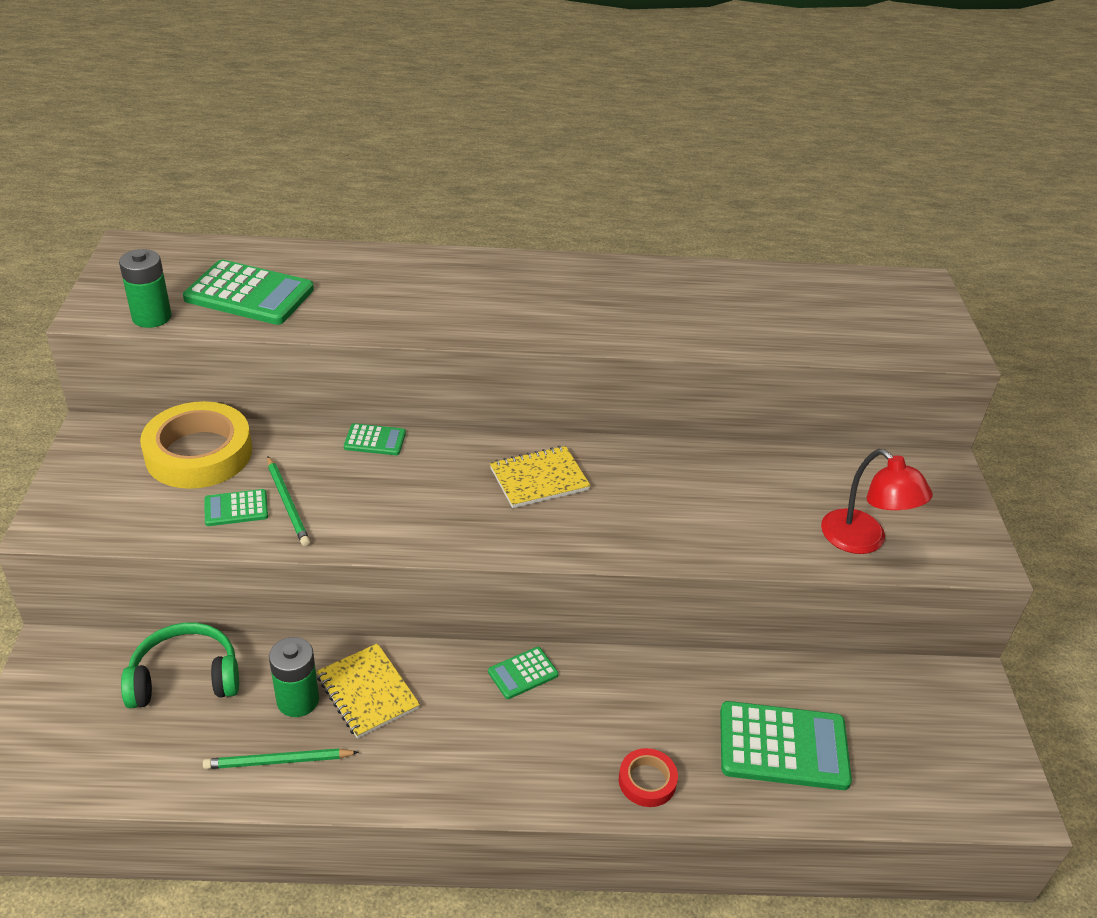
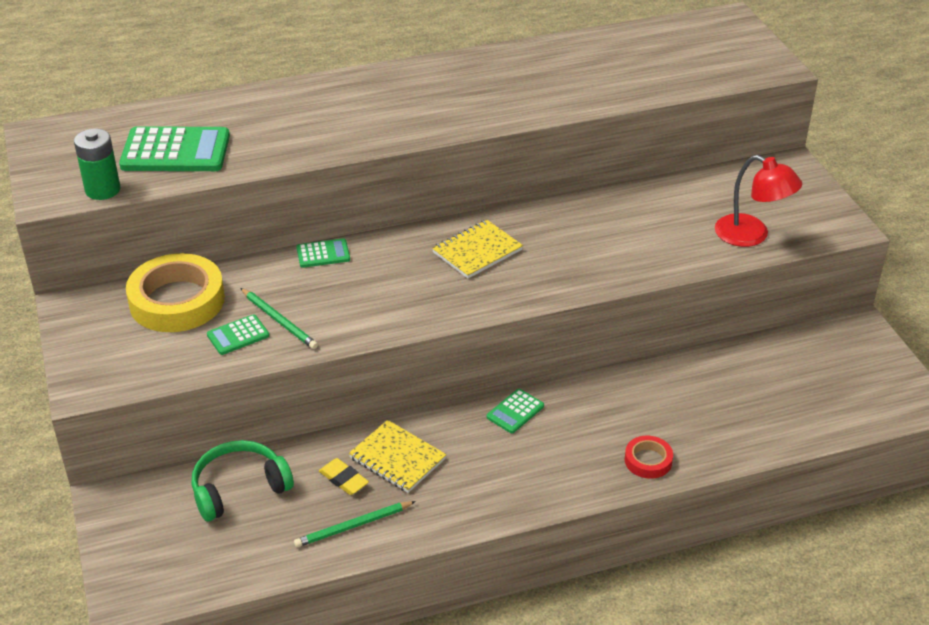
camera: 15 degrees left, 0 degrees up
green battery [269,637,319,717] -> yellow eraser [319,458,369,495]
green calculator [720,701,852,790] -> none

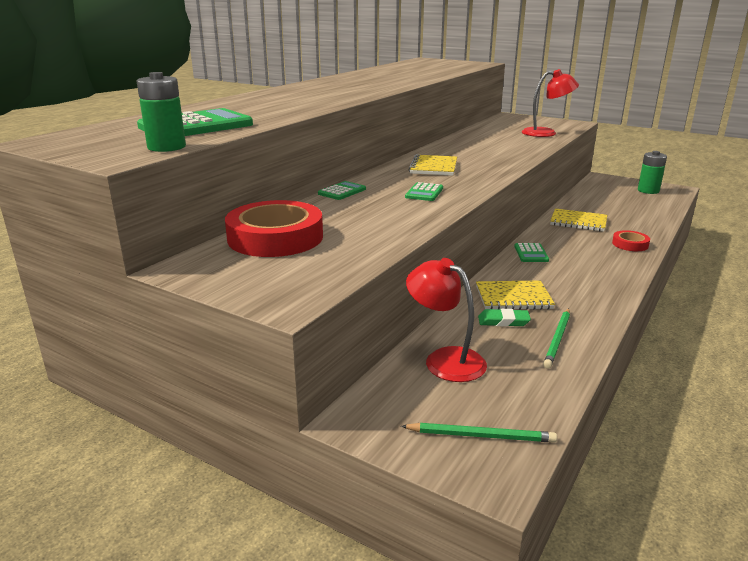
camera: 40 degrees left, 15 degrees down
yellow tape [126,253,225,332] -> red tape [225,200,323,257]
green headphones [192,440,294,521] -> red lamp [406,258,487,382]
green calculator [207,314,269,355] -> green calculator moved to [405,182,443,201]
green pencil [240,288,318,349] -> green pencil moved to [401,423,557,443]
yellow eraser [319,458,369,495] -> green eraser [478,309,531,327]
none -> yellow notebook [550,208,607,232]
none -> green battery [638,151,667,194]

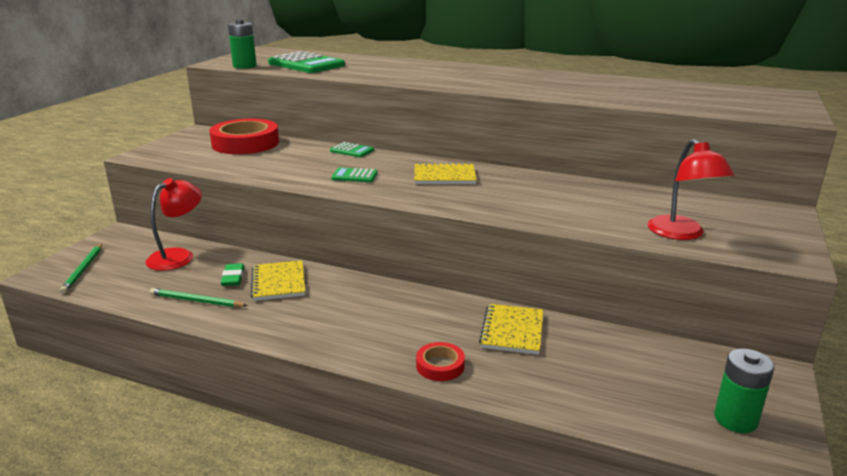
camera: 80 degrees right, 0 degrees up
green calculator [514,243,549,262] -> none

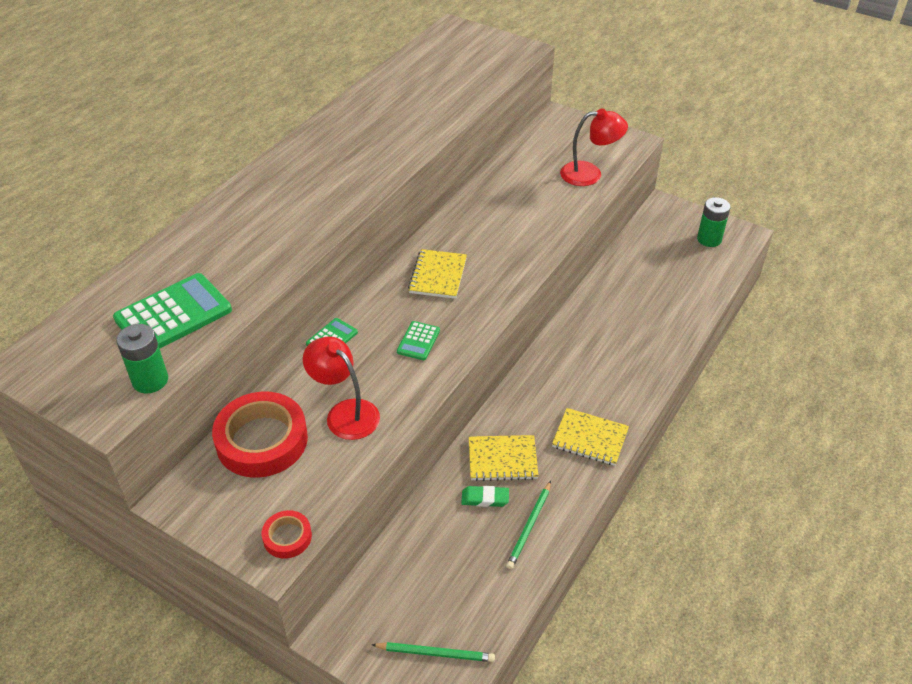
camera: 80 degrees left, 20 degrees up
red lamp [146,178,202,271] -> red lamp moved to [303,336,380,440]
red tape [416,342,465,381] -> red tape moved to [262,510,312,559]
yellow notebook [479,304,543,355] -> yellow notebook moved to [552,408,629,466]

